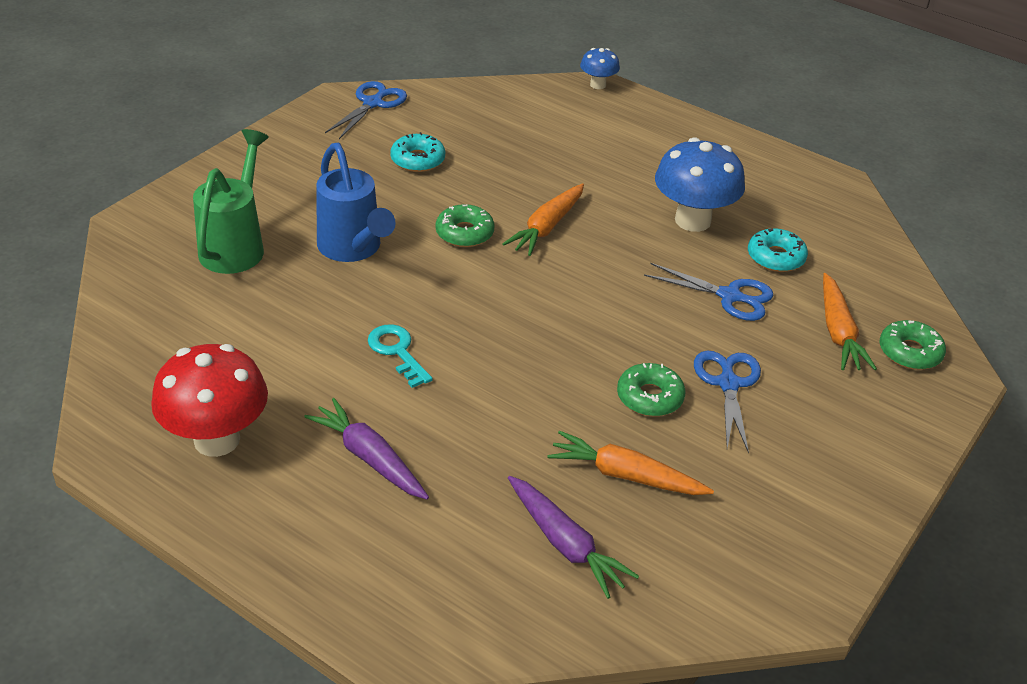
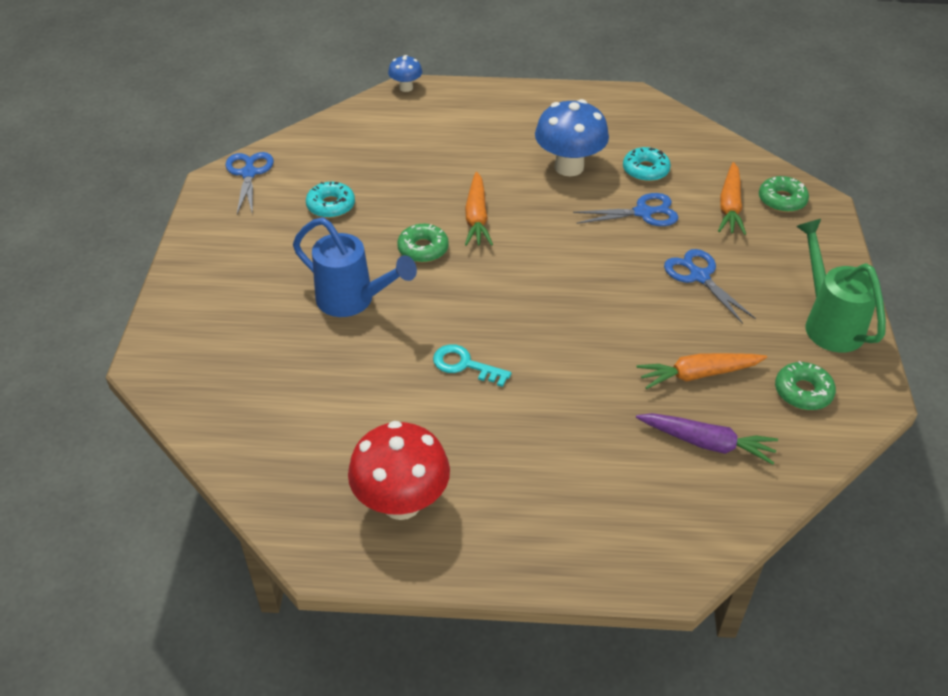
camera: 30 degrees left, 5 degrees up
green watering can [193,129,269,274] -> green watering can moved to [796,219,886,353]
purple carrot [304,398,429,500] -> none
green donut [617,363,685,416] -> green donut moved to [775,361,836,410]
orange carrot [823,273,877,370] -> orange carrot turned 45 degrees clockwise [718,162,746,235]

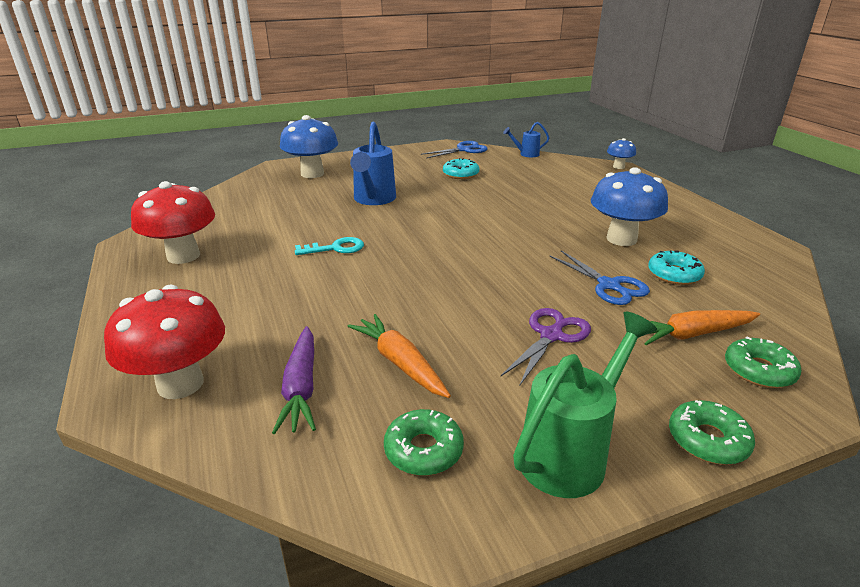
camera: 65 degrees right, 15 degrees down
green donut [397,224,449,263] -> green donut moved to [669,400,755,465]
turquoise key [433,344,511,387] -> turquoise key turned 75 degrees clockwise [295,237,364,255]
orange carrot [465,172,493,246] -> none
blue scissors [664,249,756,324] -> purple scissors [501,308,591,385]
none -> red mushroom [104,285,225,399]
none -> blue mushroom [280,115,338,178]
none -> blue watering can [503,122,549,157]

